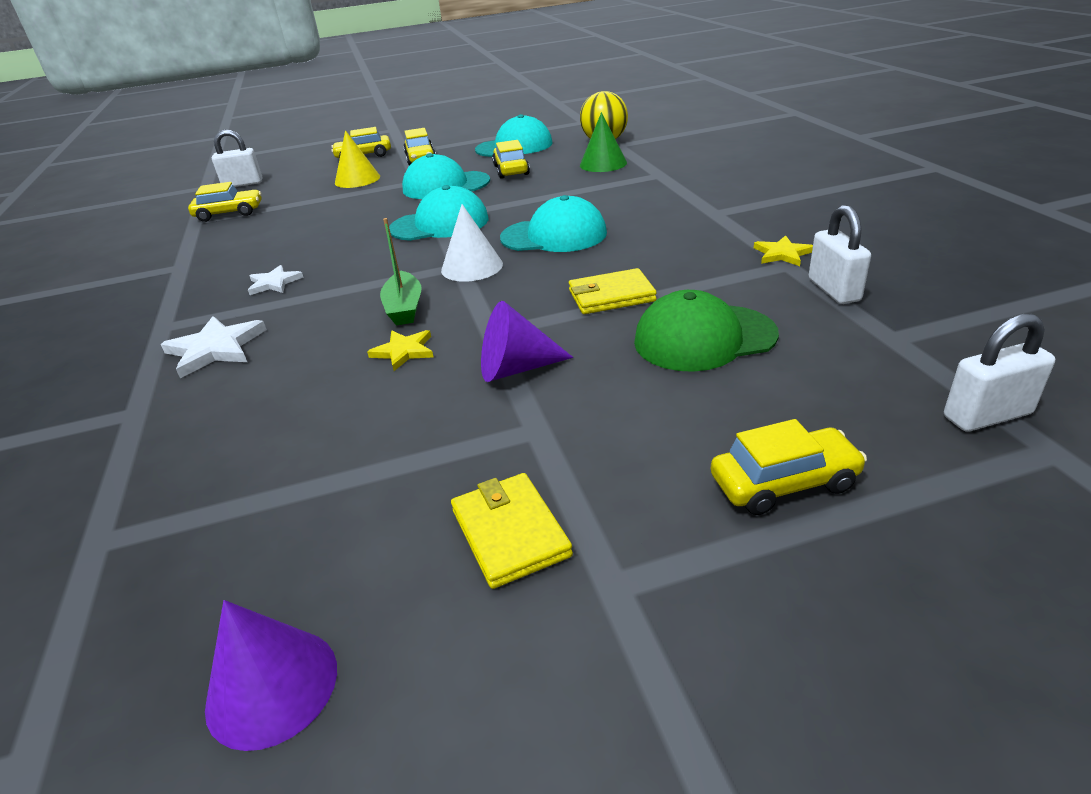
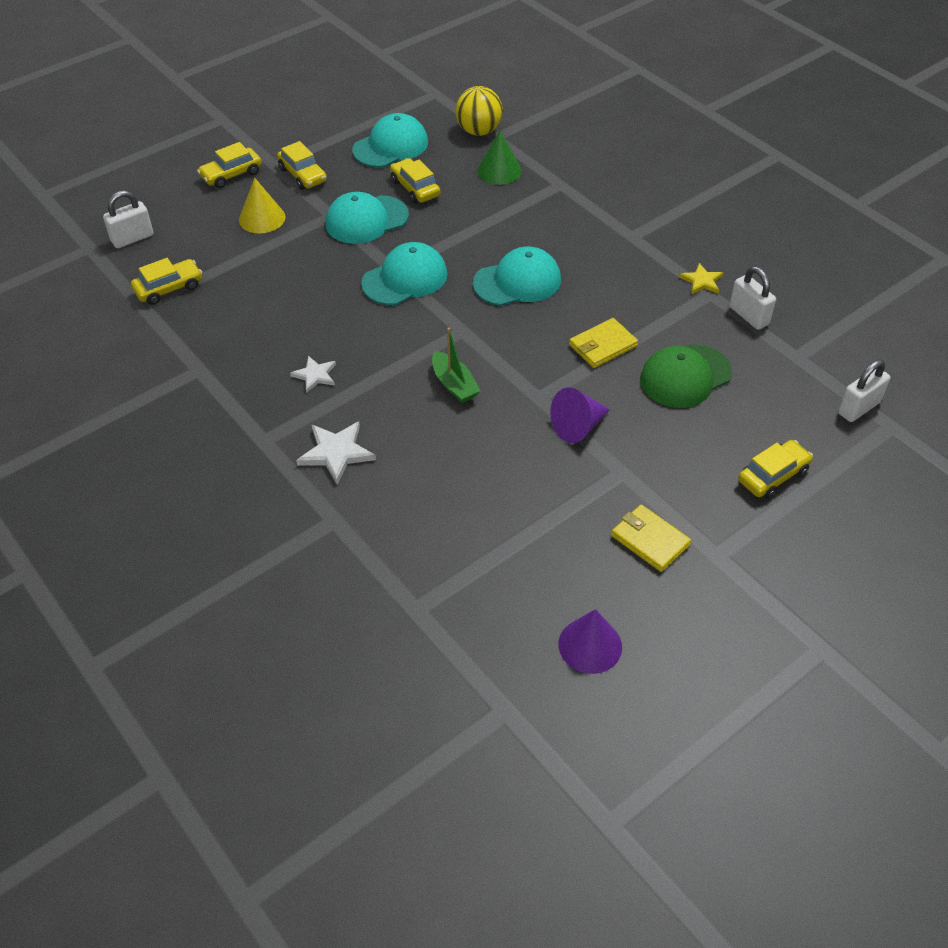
camera: 25 degrees left, 15 degrees up
yellow star [367,330,434,371] -> none
white cone [441,204,503,282] -> none

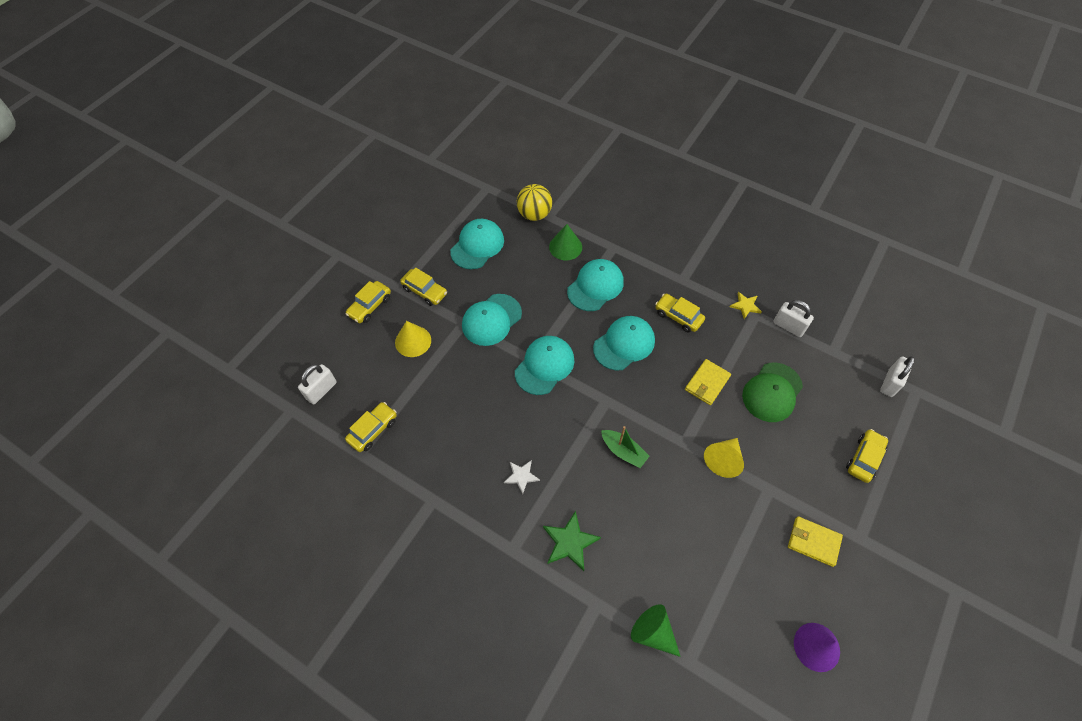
camera: 20 degrees left, 10 degrees up
white star [296,422,376,484] -> green star [543,511,601,571]
yellow car [390,158,441,204] -> yellow car moved to [655,294,705,333]
purple cone [550,387,610,443] -> yellow cone [704,438,744,478]
none -> turquoise cap [567,259,624,311]
none -> green cone [631,604,681,657]

